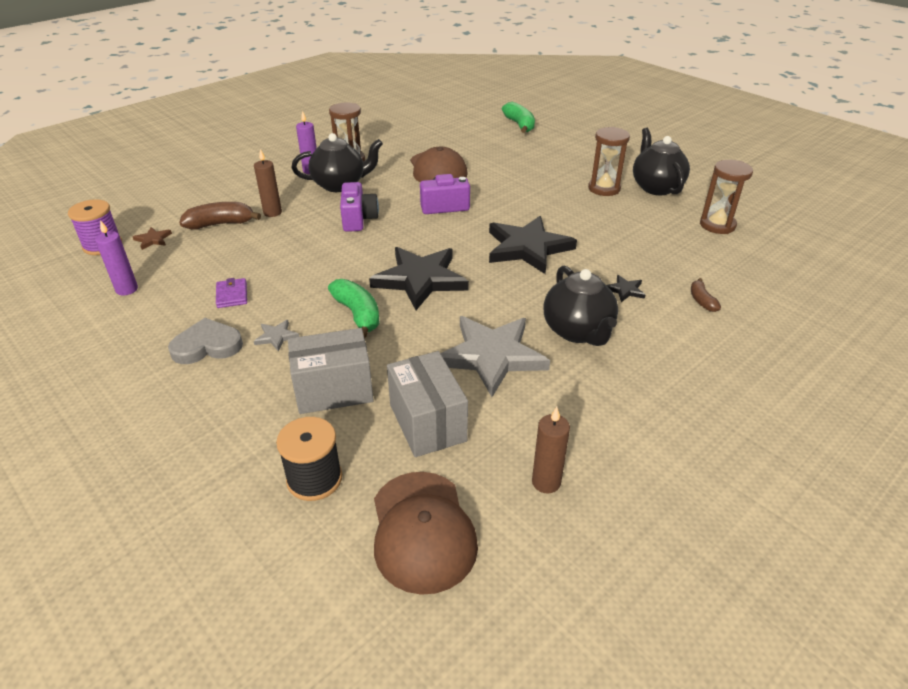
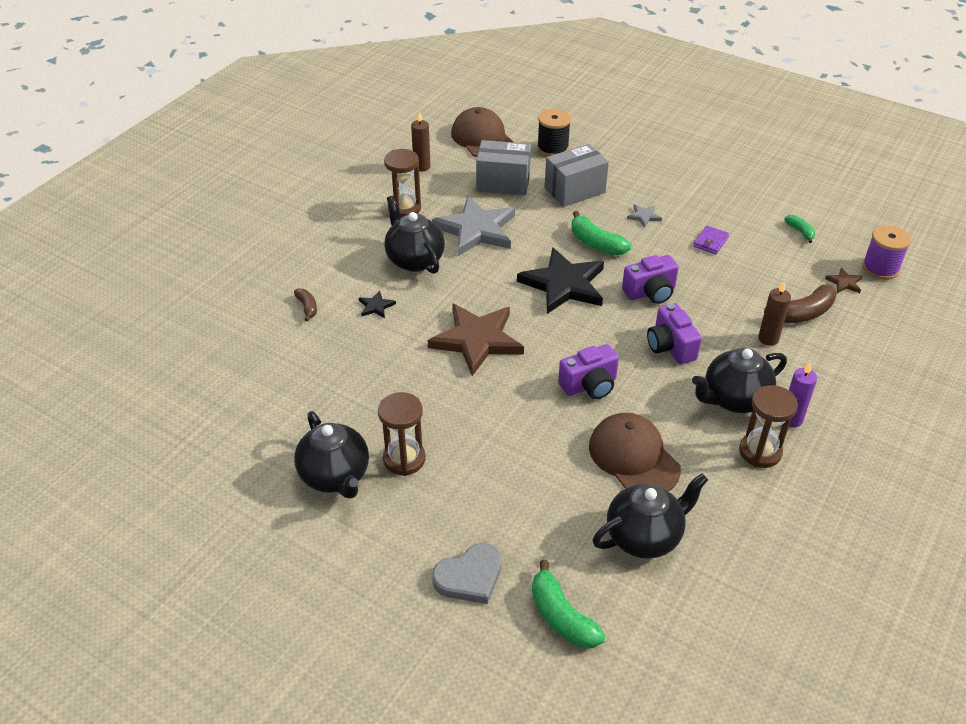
camera: 165 degrees right, 5 degrees up
purple candle [95,220,138,295] -> green banana [784,215,815,243]
grey heart [168,318,243,364] -> grey heart moved to [432,543,502,604]
purple wallet [216,278,247,308] -> purple wallet turned 60 degrees clockwise [693,226,729,254]
grey box [387,351,468,457] -> grey box turned 45 degrees counterclockwise [476,140,531,195]
black star [489,216,577,274] -> brown star [428,303,524,376]
brown hourglass [700,160,753,234] -> brown hourglass moved to [384,149,421,218]
none -> black teapot [593,473,708,559]
none -> purple camera [622,255,679,304]

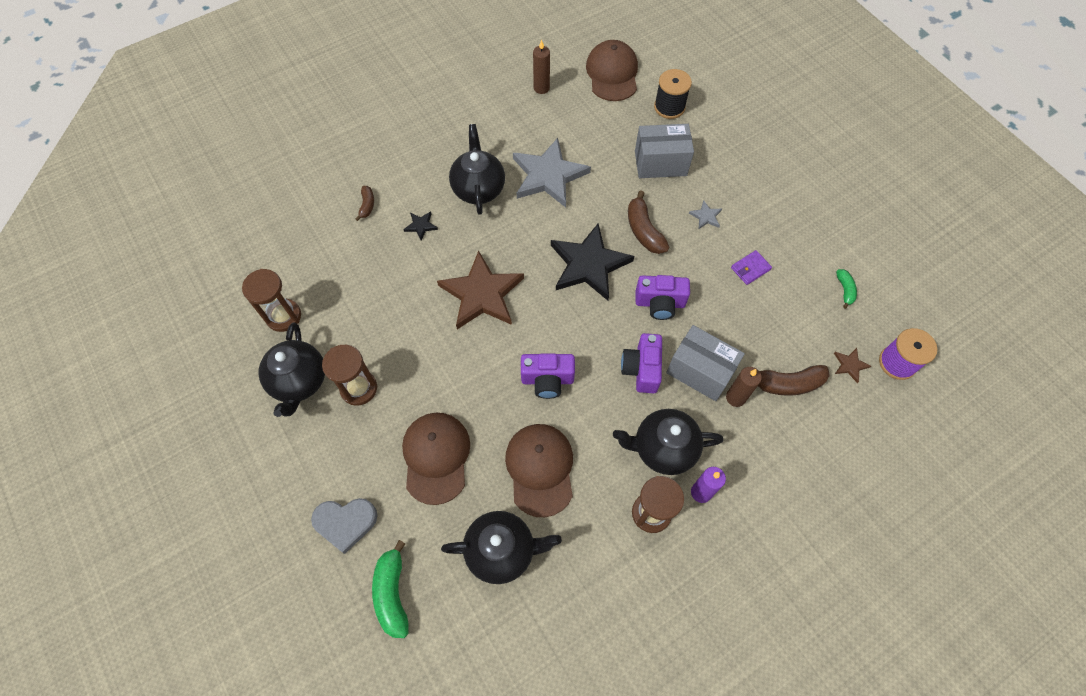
camera: 25 degrees right, 20 degrees up
brown hourglass [384,149,421,218] -> brown hourglass moved to [242,269,301,332]
grey box [476,140,531,195] -> grey box moved to [666,325,745,401]
green banana [571,211,631,256] -> brown banana [628,190,669,254]
none -> brown cap [402,413,470,505]

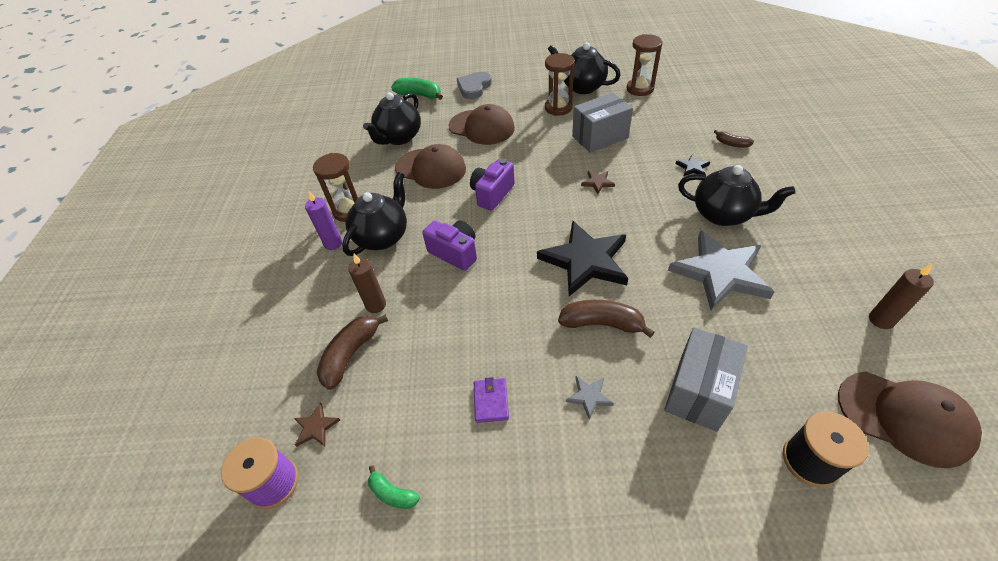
camera: 125 degrees right, 15 degrees down
brown star [437,250,524,329] -> brown star [581,171,615,194], size x0.41
purple camera [636,275,690,320] -> none
grey box [666,325,745,401] -> grey box moved to [572,93,633,153]

